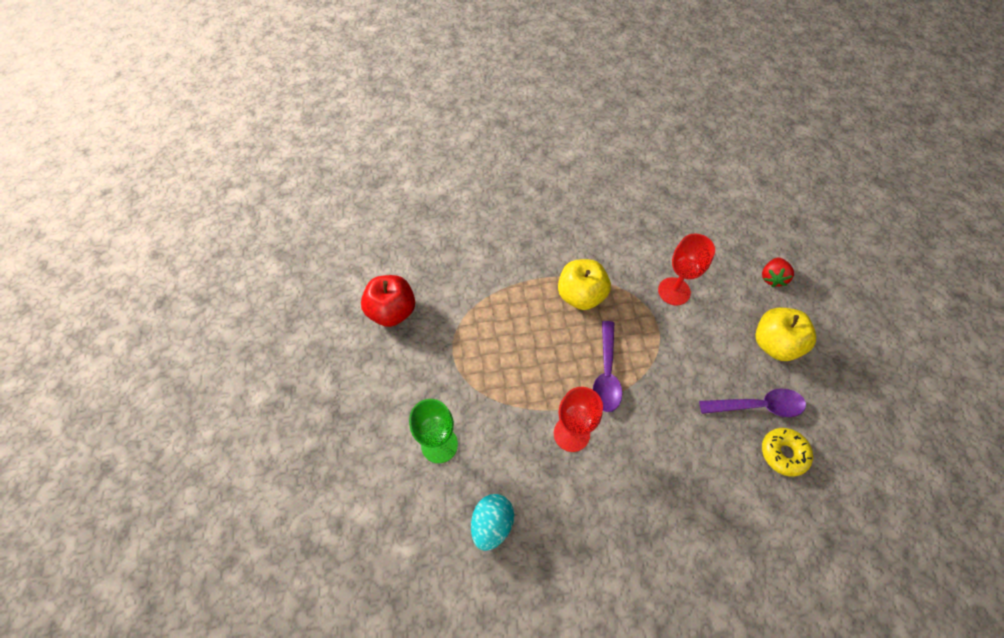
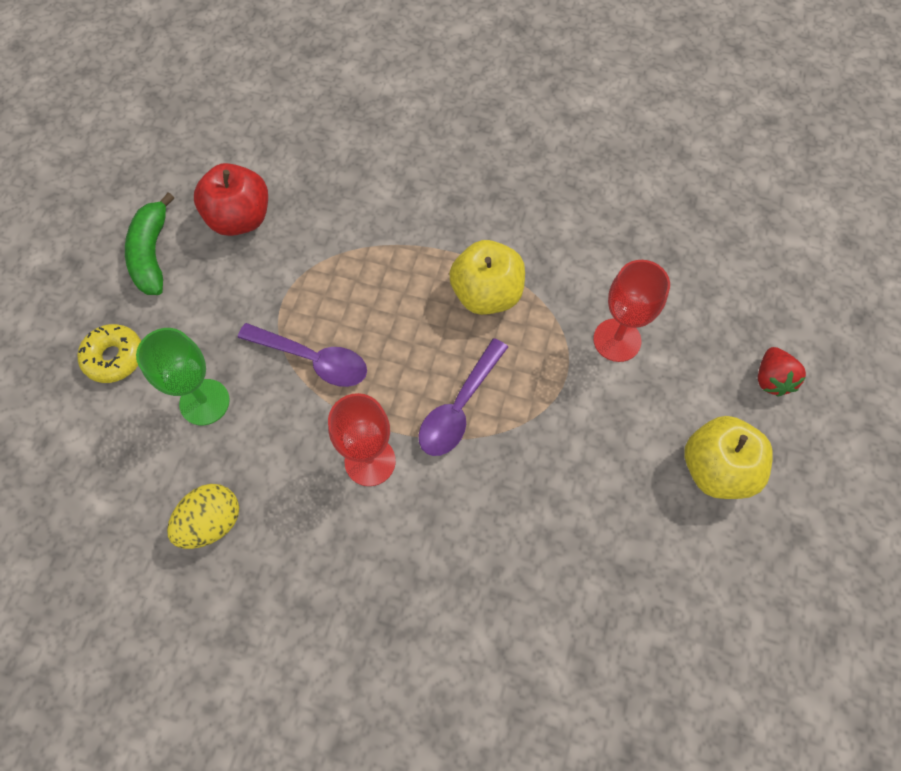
camera: 25 degrees right, 5 degrees up
turquoise egg [471,494,514,551] -> yellow egg [167,484,239,549]
purple spoon [699,389,806,417] -> purple spoon moved to [238,323,367,387]
red strawberry [762,257,794,287] -> red strawberry turned 45 degrees counterclockwise [758,347,806,396]
yellow donut [762,428,813,477] -> yellow donut moved to [78,324,141,383]
none -> green banana [125,192,174,295]

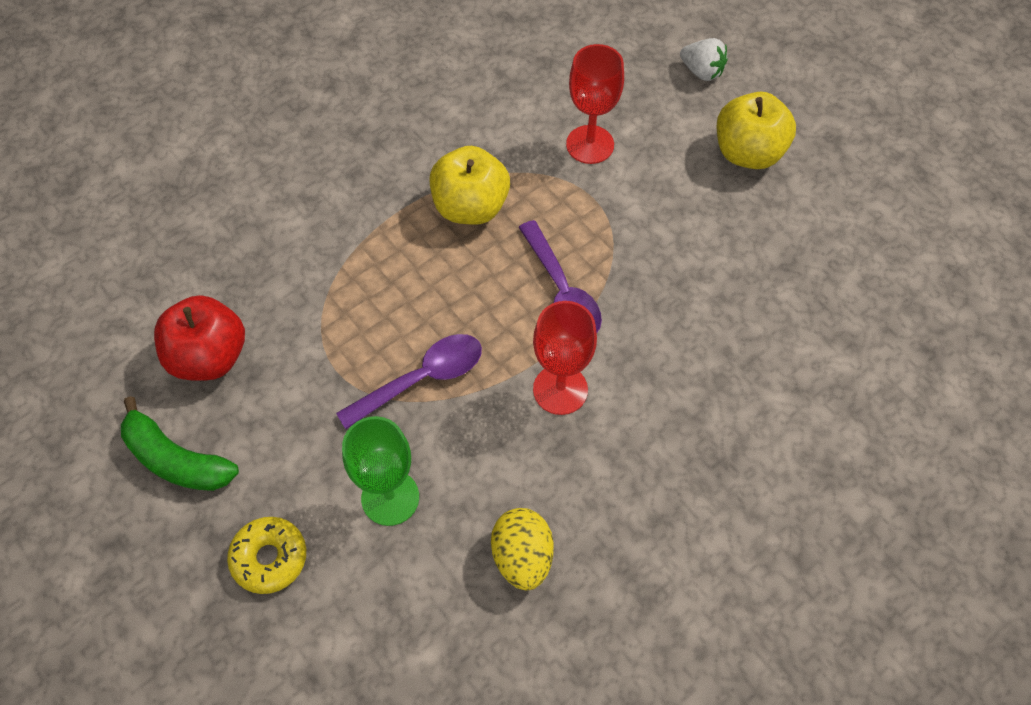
camera: 55 degrees left, 5 degrees down
red strawberry [758,347,806,396] -> white strawberry [680,38,728,81]

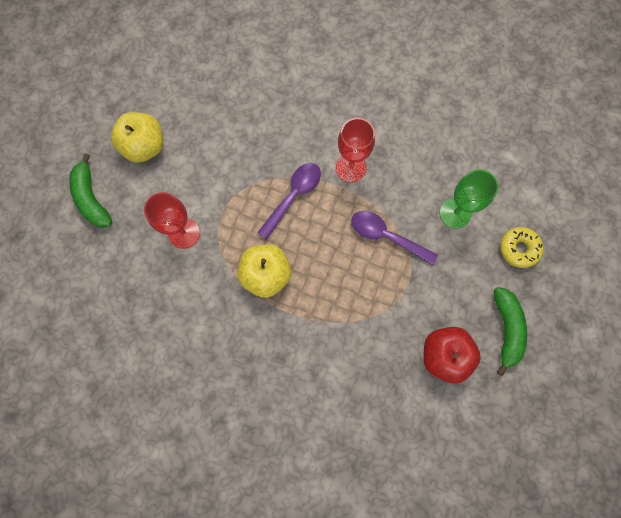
camera: 120 degrees left, 15 degrees up
yellow egg [491,508,554,590] -> none
white strawberry [680,38,728,81] -> green banana [69,153,112,228]

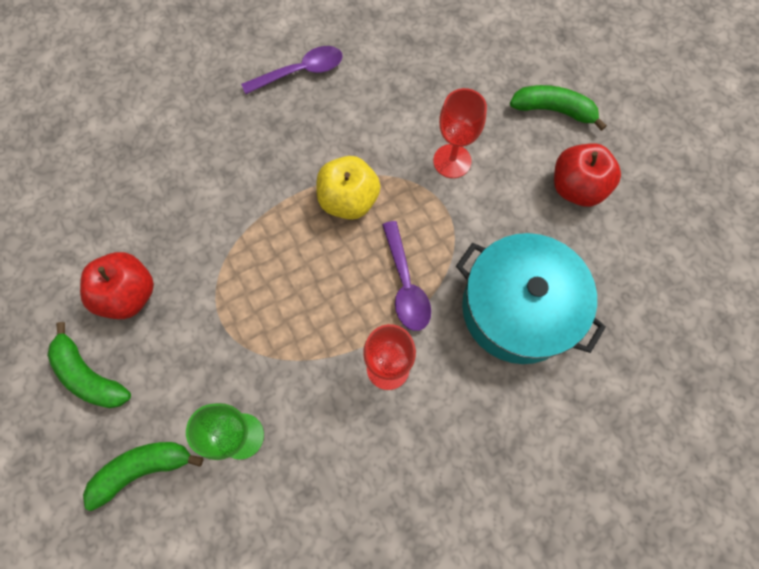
camera: 130 degrees right, 5 degrees down
yellow apple [111,112,163,163] -> red apple [554,143,621,207]
purple spoon [351,211,438,265] -> purple spoon moved to [241,46,343,94]
yellow donut [500,227,543,268] -> green banana [83,442,204,511]
none -> turquoise pot [456,233,606,364]

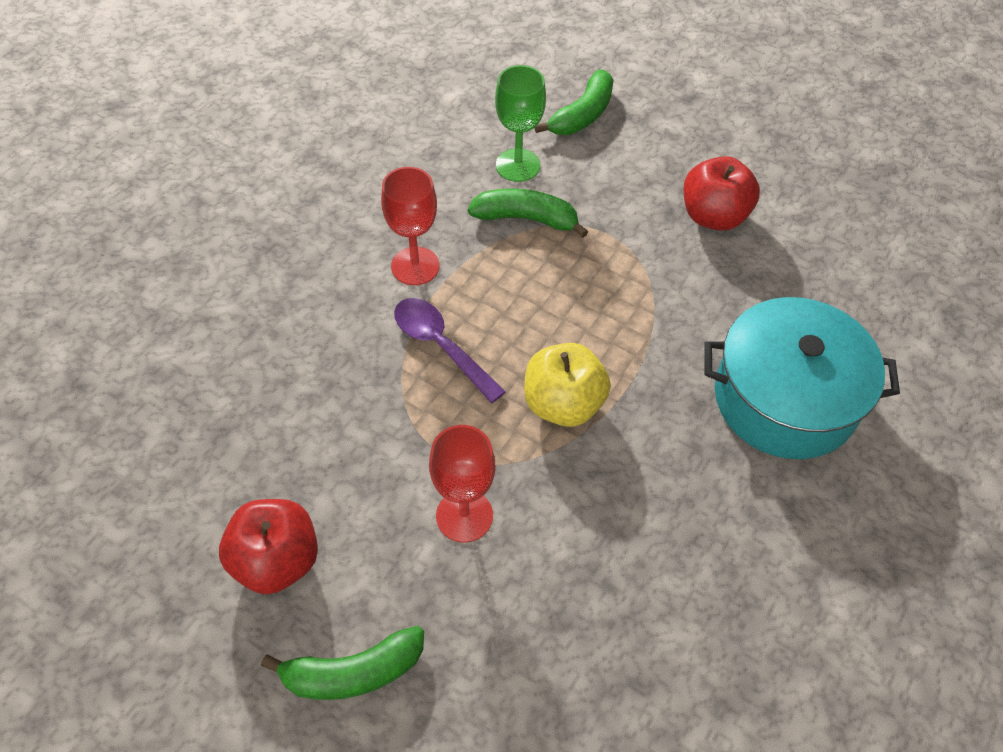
camera: 150 degrees right, 15 degrees down
green banana [47,322,131,408] -> green banana moved to [468,189,588,238]
purple spoon [241,46,343,94] -> none
turquoise pot [456,233,606,364] -> turquoise pot moved to [704,297,900,459]

